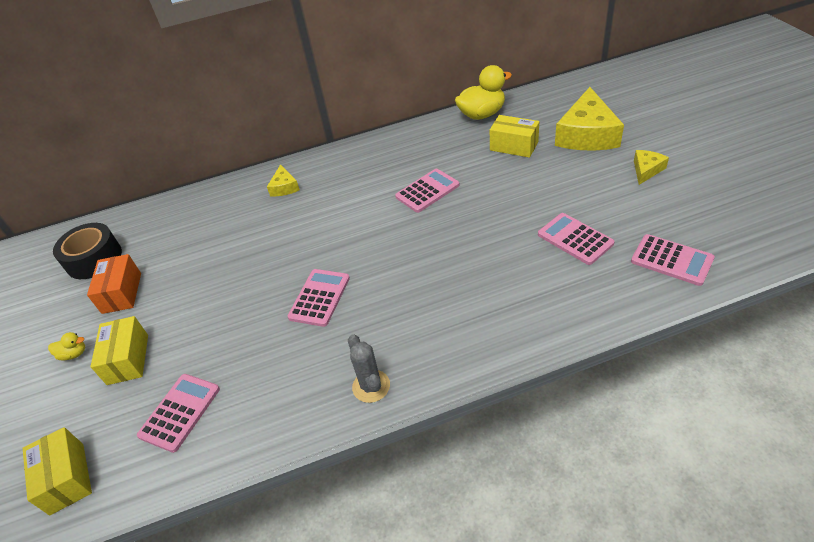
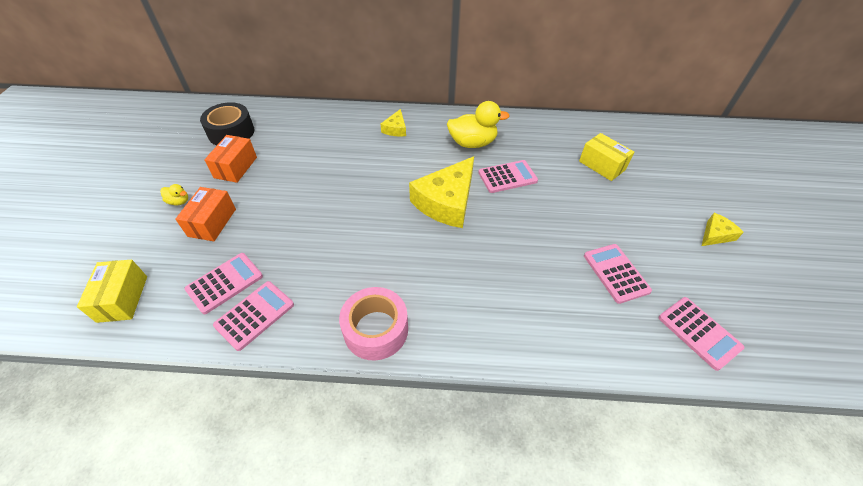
camera: 15 degrees right, 5 degrees up
yellow box [90,316,148,385] -> orange box [176,187,236,241]
pink calculator [288,269,350,327] -> pink calculator moved to [213,281,294,351]
grey cactus [348,334,390,403] -> pink tape [339,287,408,361]
yellow duck [455,65,512,120] -> yellow duck moved to [447,101,510,148]
yellow cheese [555,87,624,151] -> yellow cheese moved to [409,156,474,228]

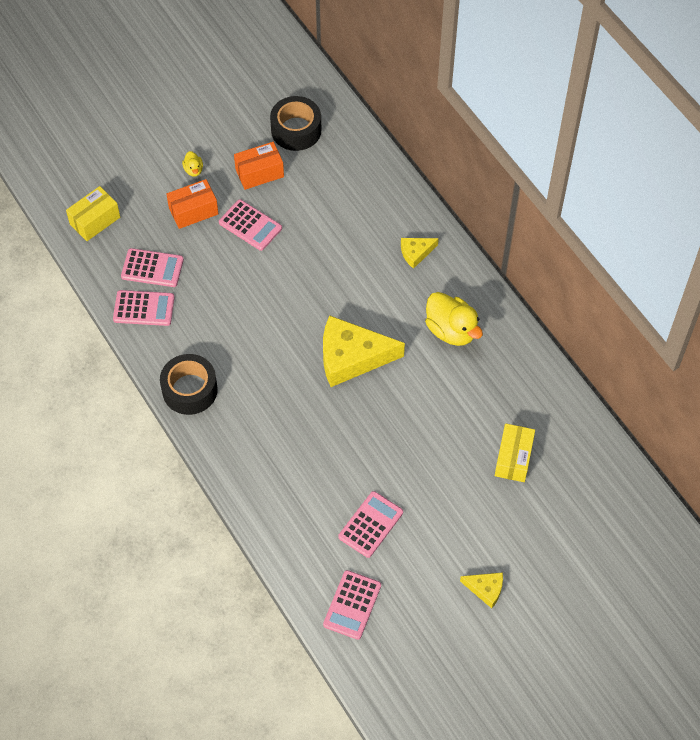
camera: 55 degrees right, 10 degrees up
pink tape [339,287,408,361] -> black tape [160,354,218,415]
pink calculator [479,160,538,193] -> pink calculator moved to [219,199,282,251]

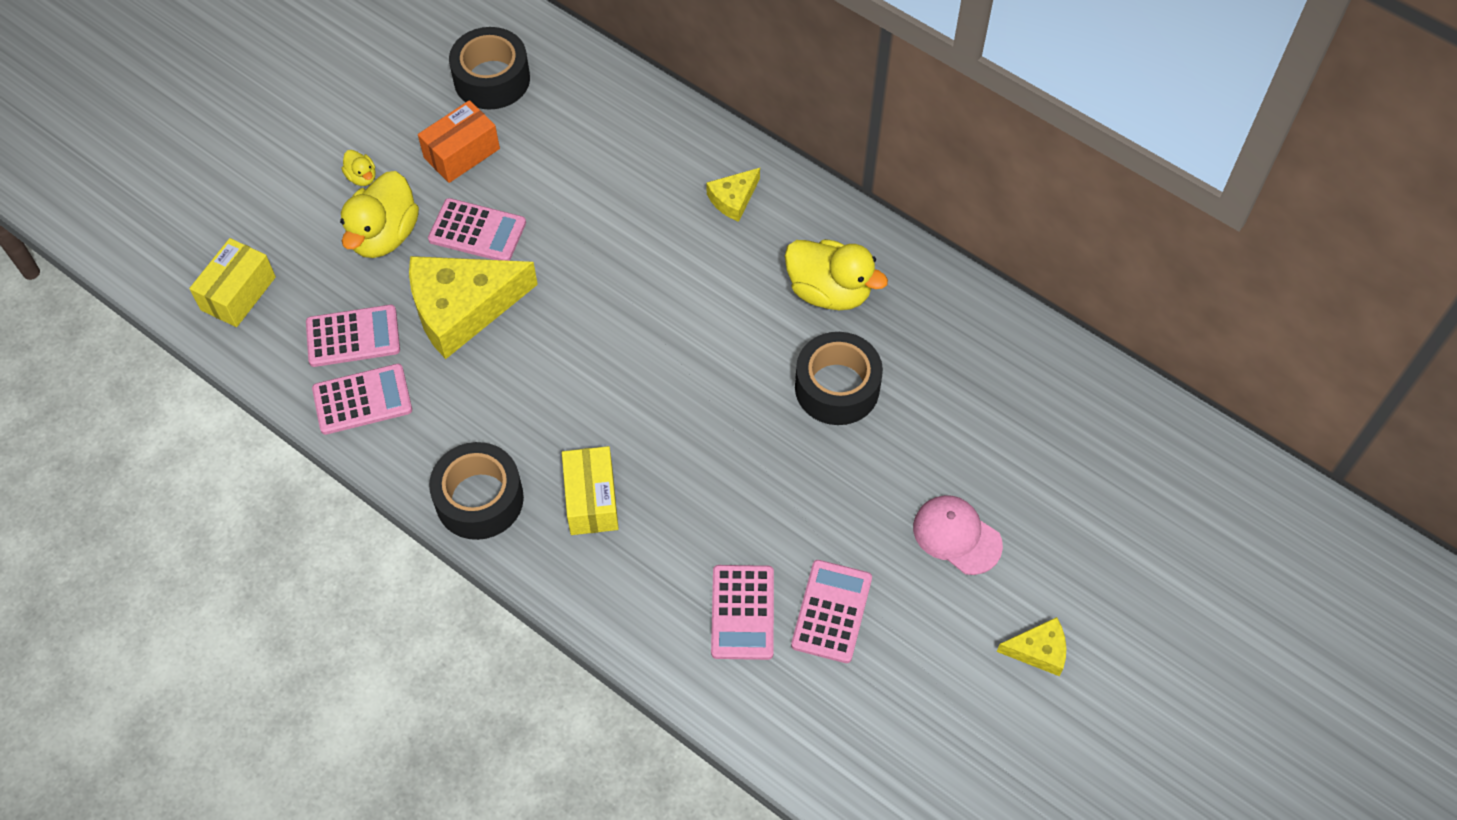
camera: 20 degrees left, 0 degrees up
orange box [166,179,218,229] -> yellow duck [340,171,419,258]
yellow cheese [323,315,405,387] -> yellow cheese moved to [409,256,538,359]
pink calculator [323,570,381,640] -> pink calculator moved to [711,565,774,660]
yellow box [495,423,535,482] -> yellow box moved to [562,446,619,535]
none -> black tape [795,332,883,425]
none -> pink cap [913,495,1003,575]

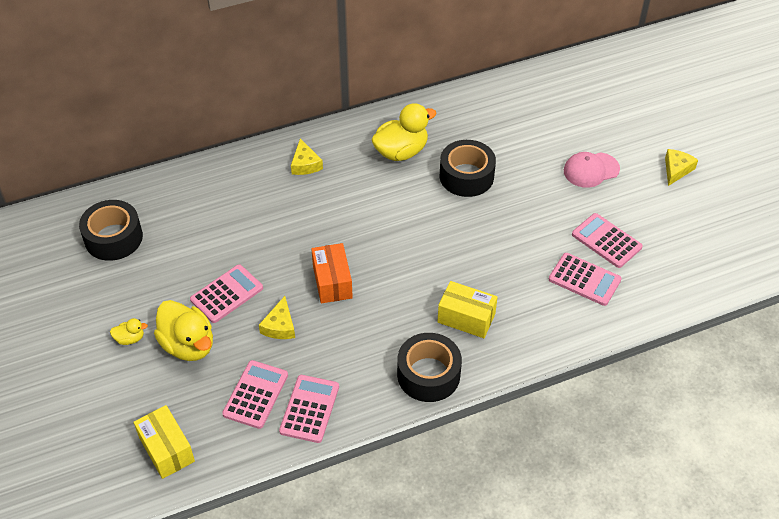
camera: 60 degrees left, 10 degrees down
yellow cheese [409,256,538,359] -> yellow cheese [259,296,295,339], size x0.48
orange box [418,100,500,183] -> orange box moved to [311,243,353,304]

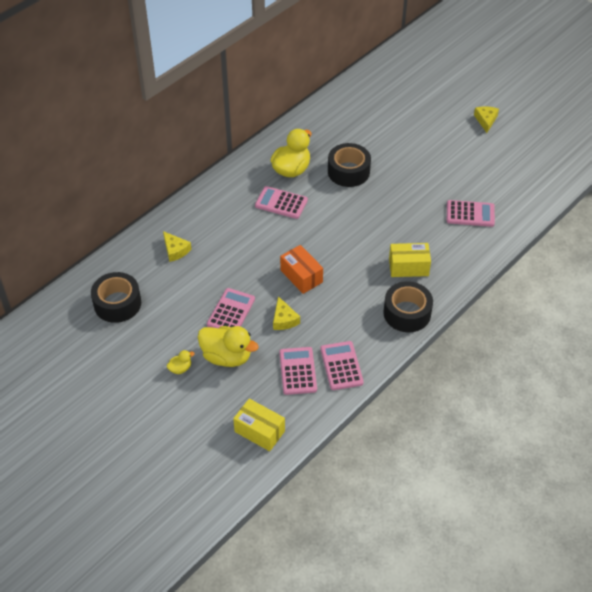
camera: 25 degrees left, 0 degrees up
yellow cheese [291,138,323,175] -> yellow cheese moved to [163,231,191,262]
pink cap [564,152,620,188] -> none
pink calculator [572,213,643,268] -> pink calculator moved to [255,186,308,219]

